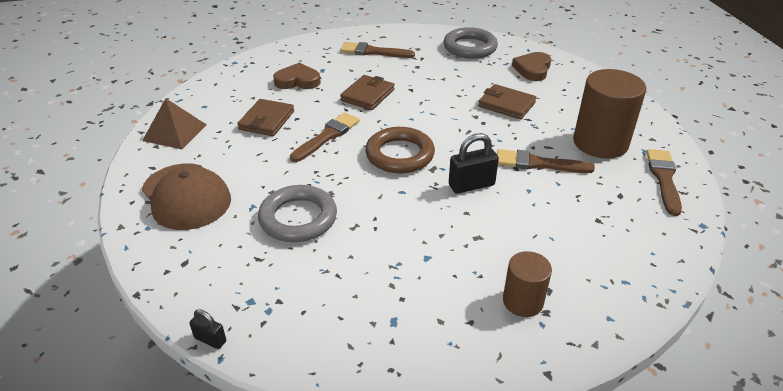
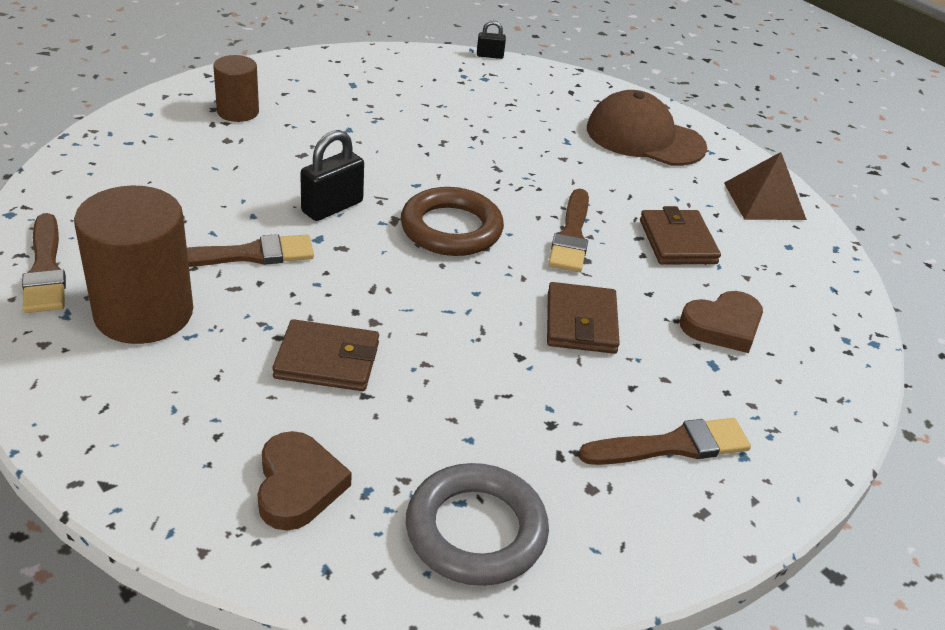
camera: 150 degrees right, 0 degrees up
grey ring [258,185,337,242] -> none

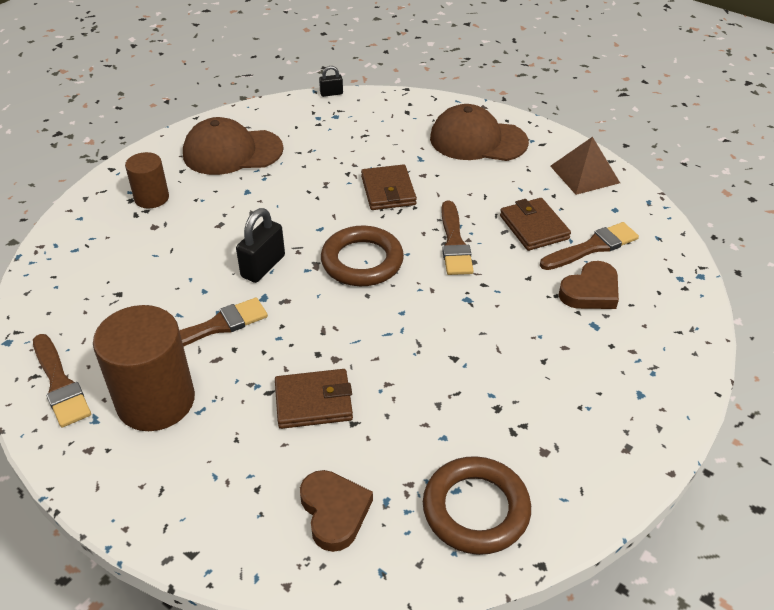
camera: 10 degrees left, 5 degrees up
grey ring [406,463,549,586] -> brown ring [423,456,531,555]
brown wallet [547,282,620,354] -> brown wallet moved to [361,164,417,210]
brown brush [578,418,751,465] -> brown brush moved to [540,222,639,270]
none -> brown cap [183,117,284,175]

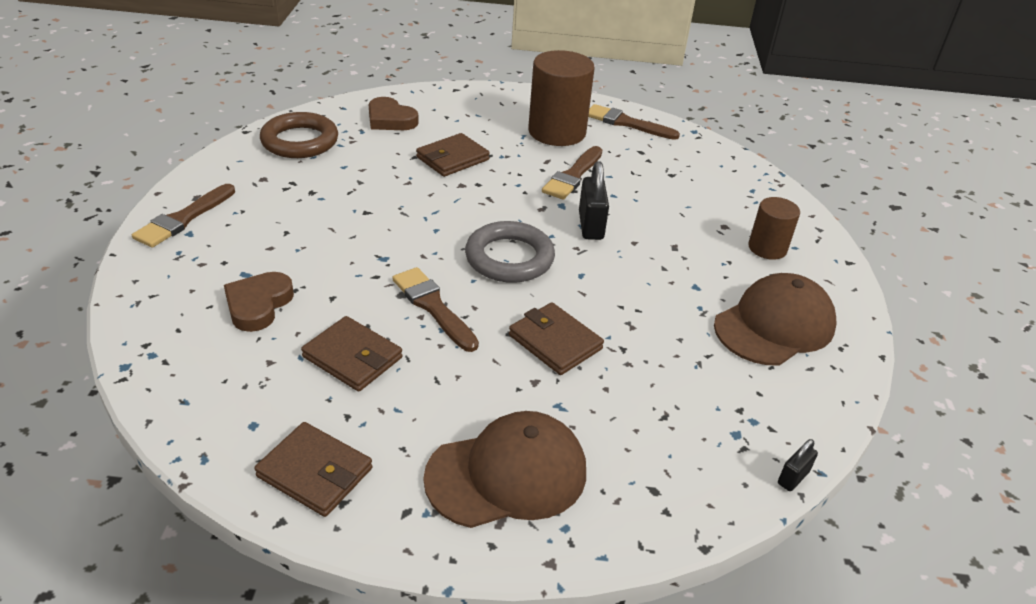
camera: 145 degrees right, 5 degrees down
brown ring [321,226,404,286] -> grey ring [465,221,555,283]
brown brush [540,222,639,270] -> brown brush moved to [132,184,235,248]
brown pyramid [550,137,620,195] -> brown wallet [254,422,372,517]

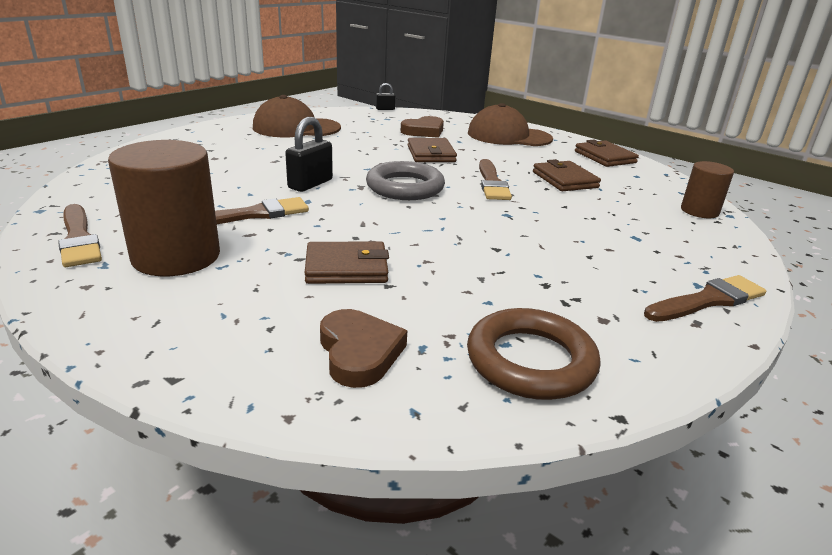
camera: 145 degrees left, 10 degrees down
brown heart [224,272,294,332] -> brown heart moved to [401,116,444,138]
brown cylinder [748,197,800,260] -> brown cylinder moved to [681,161,734,218]

